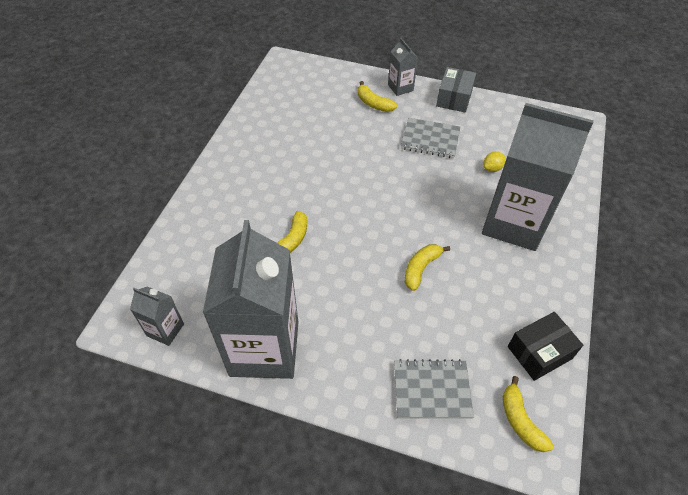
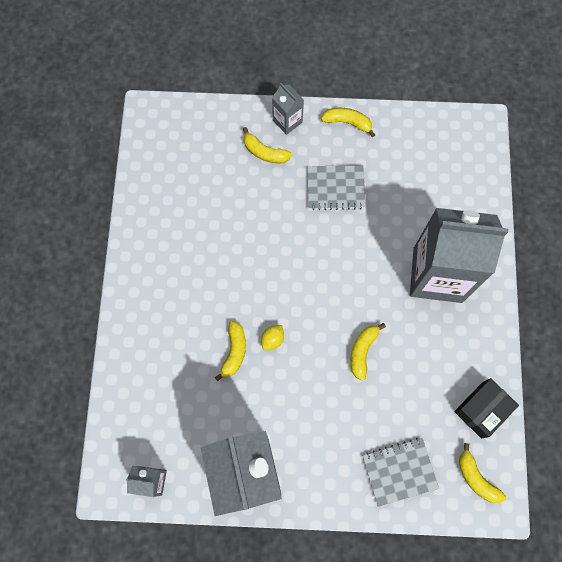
camera: 15 degrees left, 20 degrees up
grey box [436,67,476,113] -> yellow banana [321,108,375,137]
yellow lemon [484,152,506,172] -> yellow lemon moved to [261,325,284,350]

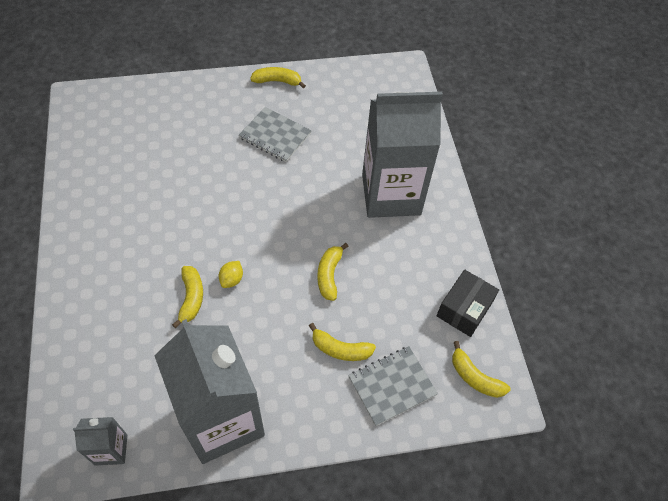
camera: 15 degrees left, 15 degrees down
yellow banana [243,127,292,163] -> yellow banana moved to [309,323,376,361]
grey carton [272,83,304,135] -> none
grey notebook [307,165,366,210] -> grey notebook turned 45 degrees clockwise [239,107,312,162]

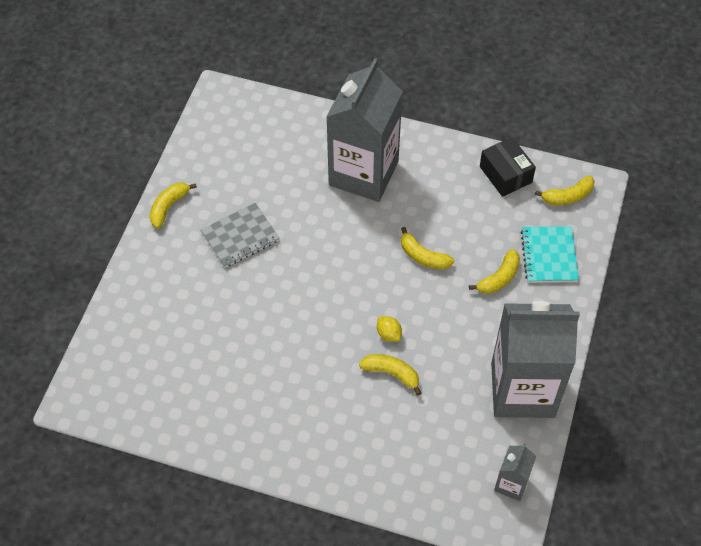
camera: 60 degrees left, 0 degrees up
grey notebook [348,346,438,426] -> turquoise notebook [521,226,579,283]

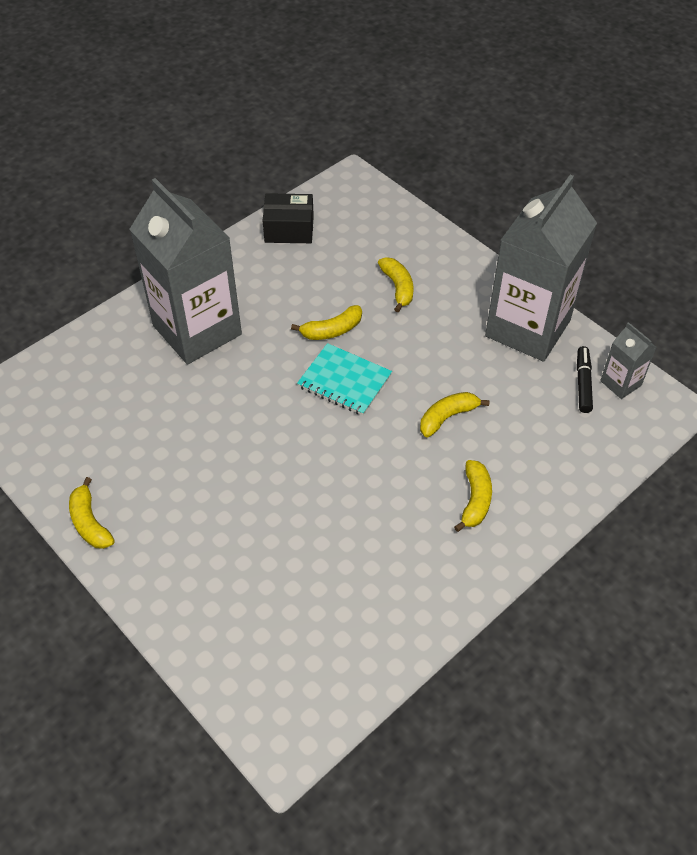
camera: 60 degrees left, 5 degrees down
grey notebook [201,203,280,268] -> none
yellow lemon [377,316,402,342] -> none
turquoise notebook [521,226,579,283] -> turquoise notebook moved to [297,343,392,416]
yellow banana [535,176,595,205] -> yellow banana moved to [454,460,492,532]
none -> black marker [577,346,593,413]

